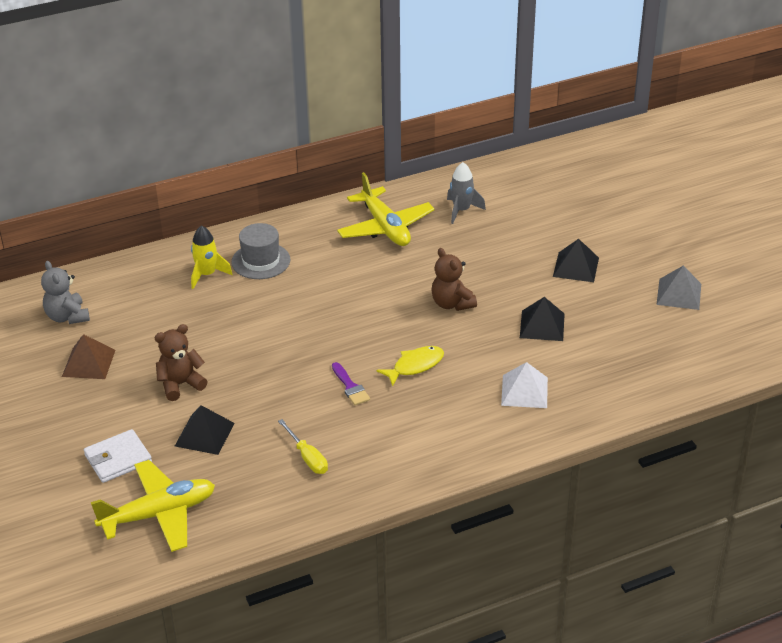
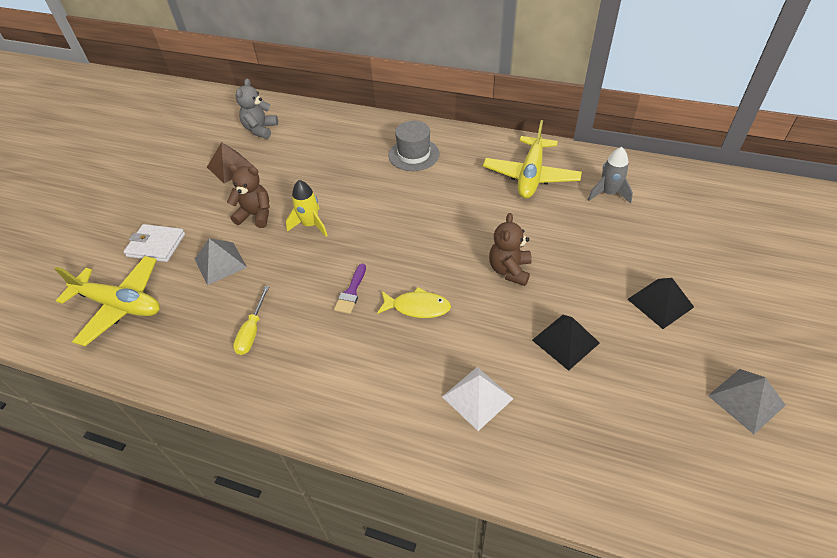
camera: 45 degrees right, 10 degrees up
black pyramid [175,405,235,455] -> grey pyramid [195,238,247,285]
yellow rocket [191,225,233,289] -> yellow rocket moved to [286,180,328,237]

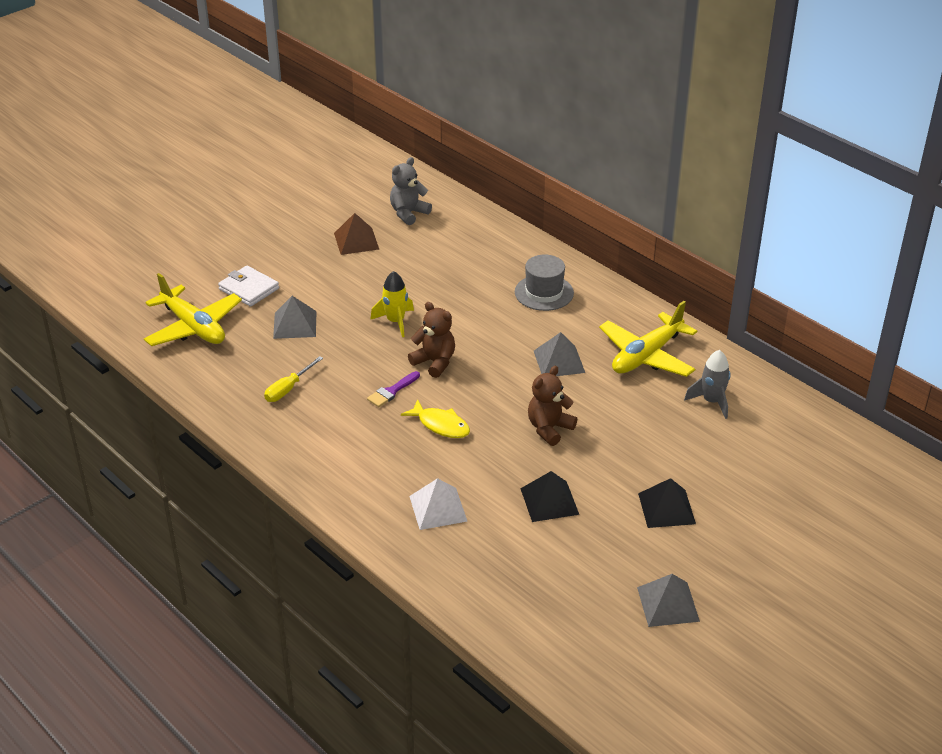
camera: 25 degrees right, 10 degrees down
brown teddy bear [227,164,270,228] -> brown teddy bear moved to [408,302,455,378]
none -> grey pyramid [534,332,585,376]

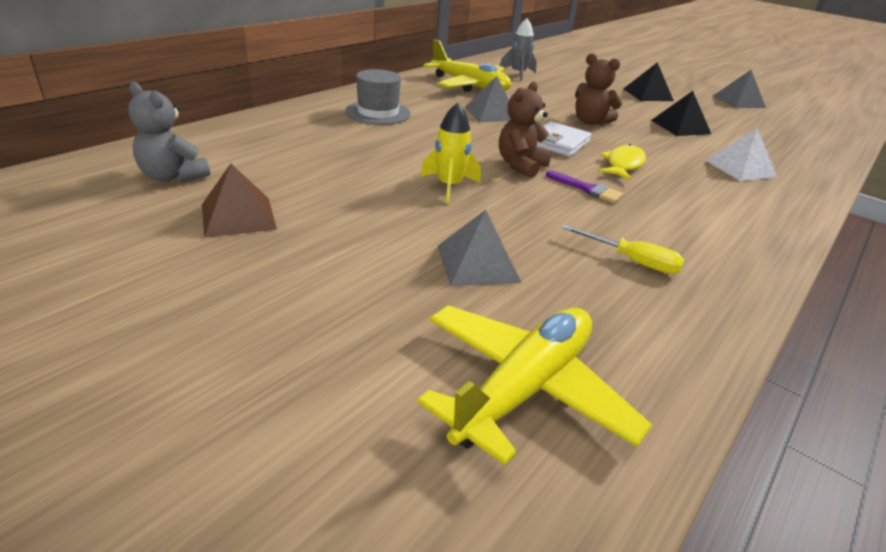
camera: 100 degrees left, 5 degrees down
white wallet [218,266,279,307] -> white wallet moved to [536,121,591,157]

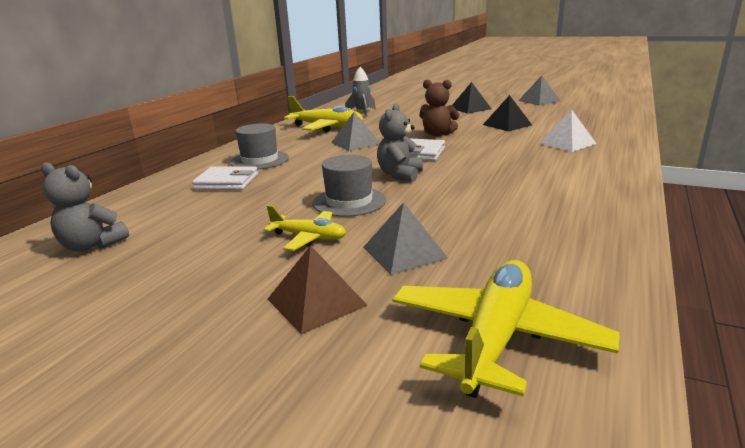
camera: 10 degrees left, 10 degrees down
brown pyramid [202,164,277,238] -> brown pyramid moved to [267,245,368,334]
yellow rocket [420,102,481,203] -> grey hat [313,155,386,217]
brown teddy bear [499,81,552,178] -> grey teddy bear [377,104,423,182]
purple brush [546,170,623,203] -> none
yellow screwdriver [562,224,684,274] -> none
yellow fish [599,144,646,181] -> none
none -> white wallet [192,167,258,190]
none -> yellow plane [264,205,346,251]

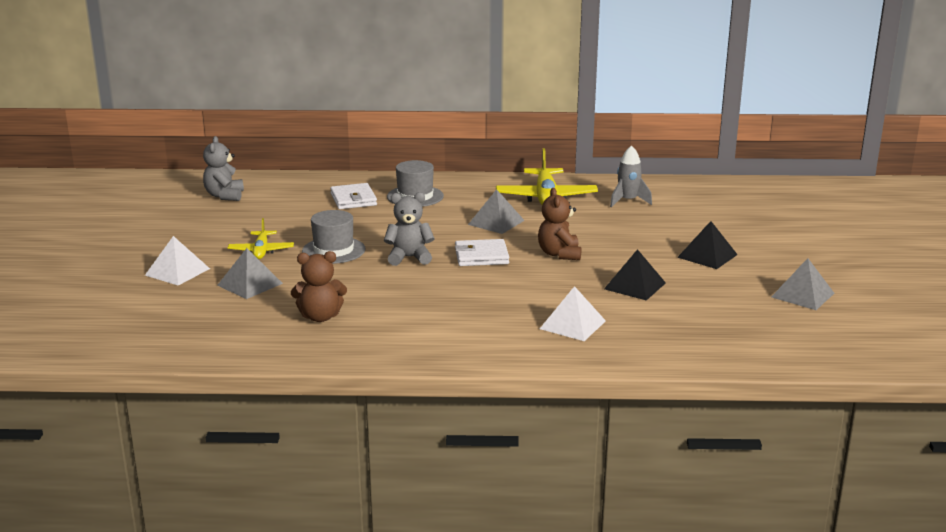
camera: 65 degrees right, 0 degrees up
brown pyramid [267,245,368,334] -> white pyramid [145,236,210,286]
yellow plane [392,260,620,398] -> none
none -> brown teddy bear [291,251,347,322]

